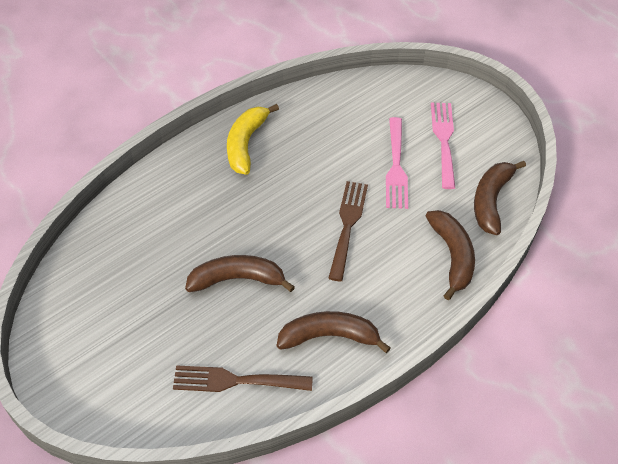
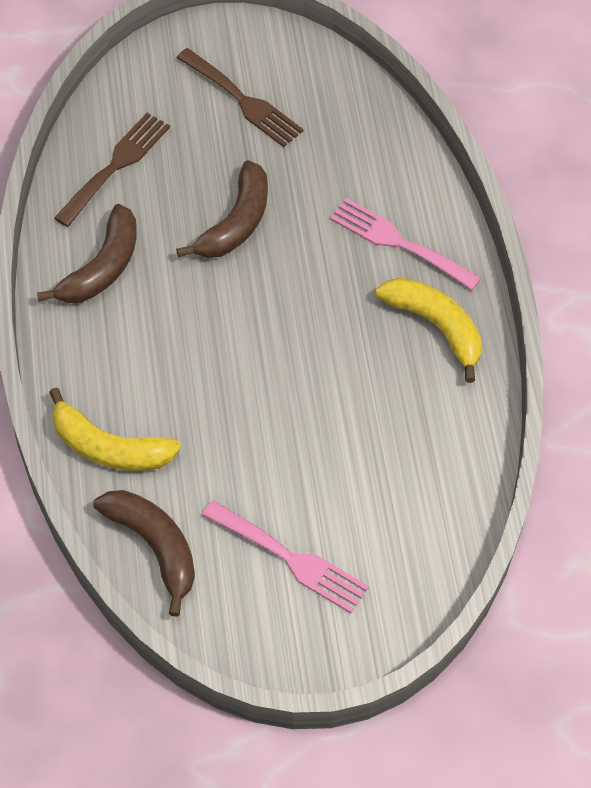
camera: 120 degrees right, 5 degrees up
brown fork [328,181,368,282] -> brown fork moved to [176,48,304,147]
pink fork [386,117,408,209] -> pink fork moved to [330,198,481,290]
brown banana [426,210,475,300] -> yellow banana [49,388,181,471]

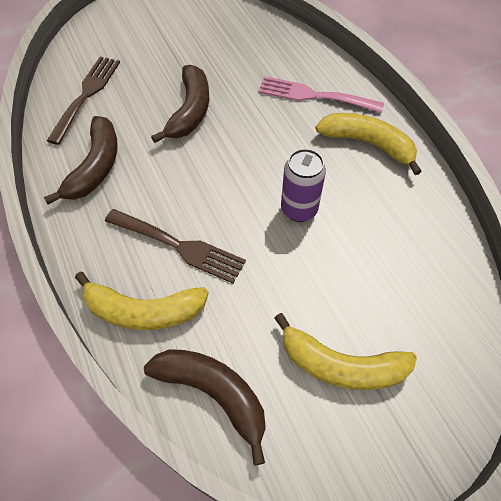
camera: 15 degrees left, 0 degrees up
brown fork [176,48,304,147] -> brown fork moved to [105,209,246,283]
pink fork [202,500,369,613] -> yellow banana [274,313,417,390]
none -> purple can [281,149,326,222]

